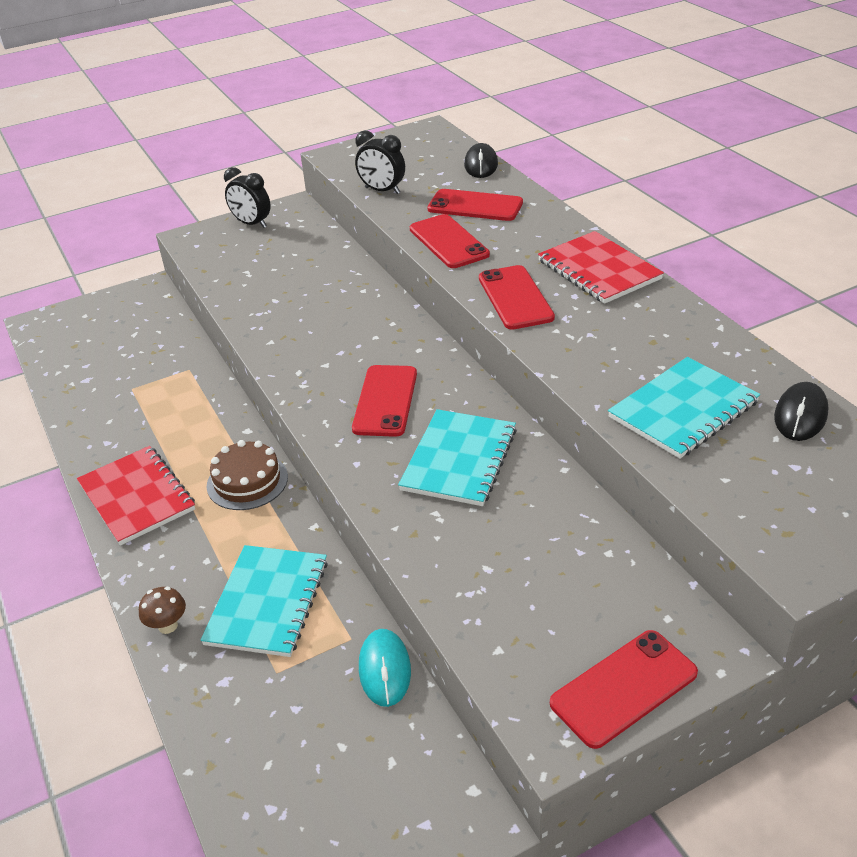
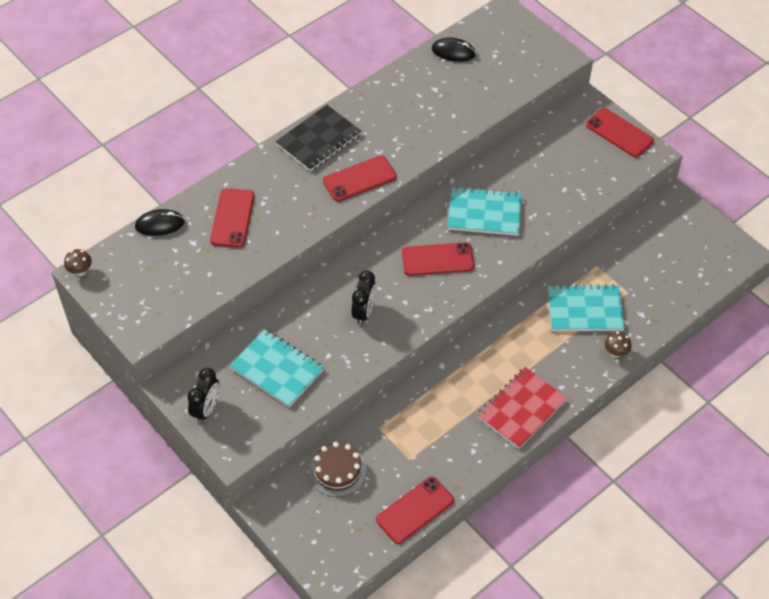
camera: 105 degrees left, 15 degrees up
brown cake [207,440,288,510] -> brown cake moved to [309,442,367,497]
black clock [355,131,405,194] -> black clock moved to [352,270,376,325]
turquoise mouse [359,629,411,707] -> none
red phone [410,214,490,268] -> red phone moved to [376,477,454,544]
red notebook [538,231,664,304] -> black notebook [276,105,362,172]
turquoise notebook [608,357,760,459] -> turquoise notebook moved to [230,329,324,408]
none -> brown mushroom [64,249,92,276]

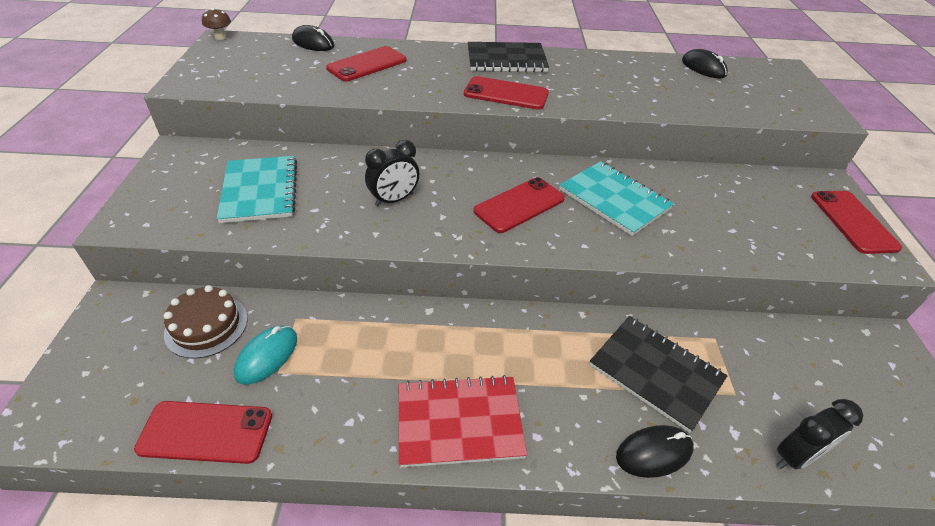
camera: 40 degrees right, 10 degrees down
black clock [187,368,219,423] -> black clock moved to [776,399,863,469]
red phone [402,242,474,276] -> red phone turned 75 degrees counterclockwise [474,177,565,233]
turquoise notebook [548,284,625,331] -> black notebook [589,316,728,433]
brown mushroom [605,331,632,358] -> black mouse [616,425,694,478]
none -> turquoise mouse [234,325,297,385]

